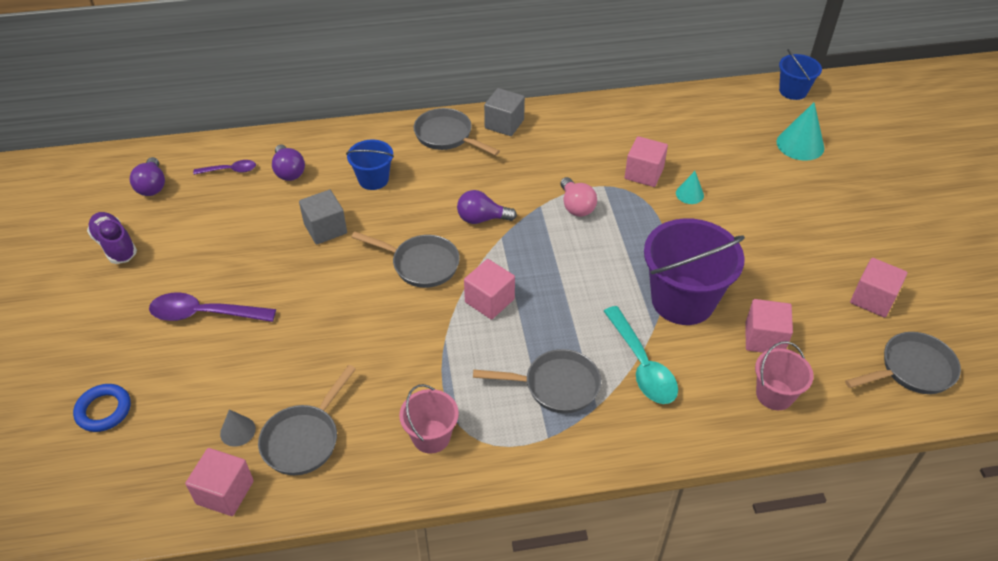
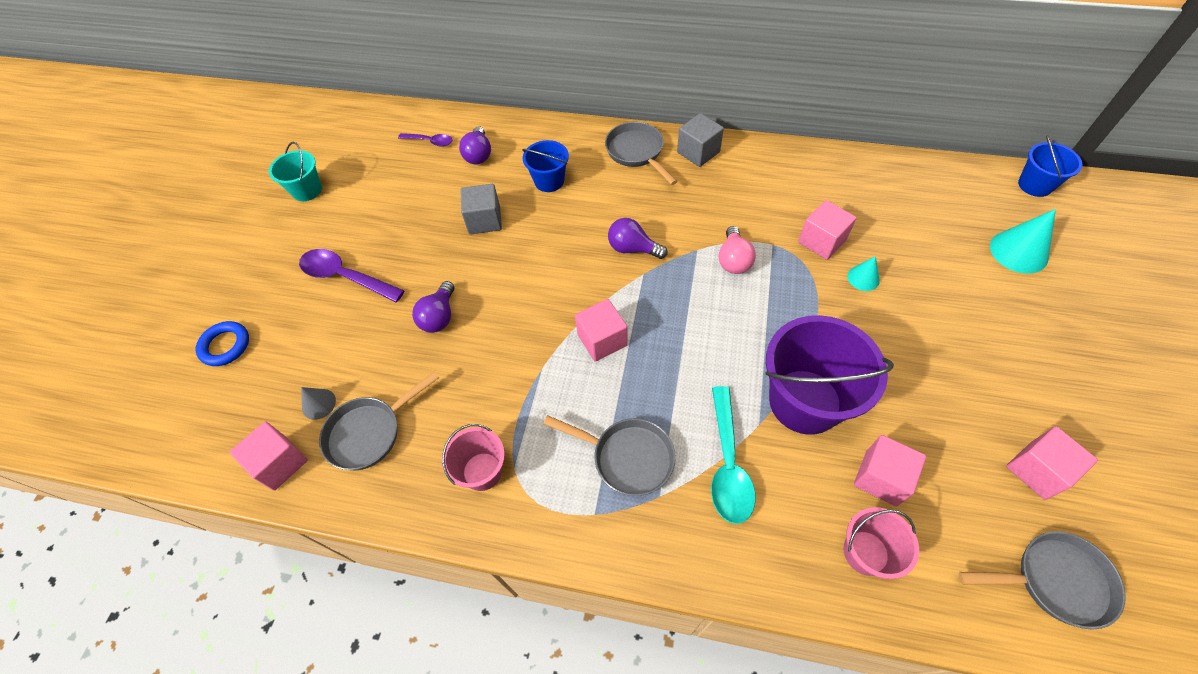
camera: 25 degrees right, 10 degrees up
purple shoe [87,212,137,264] -> turquoise bucket [269,142,322,201]
purple light bulb [130,157,165,196] -> purple light bulb moved to [412,281,454,333]
grey pan [351,232,460,288] -> none

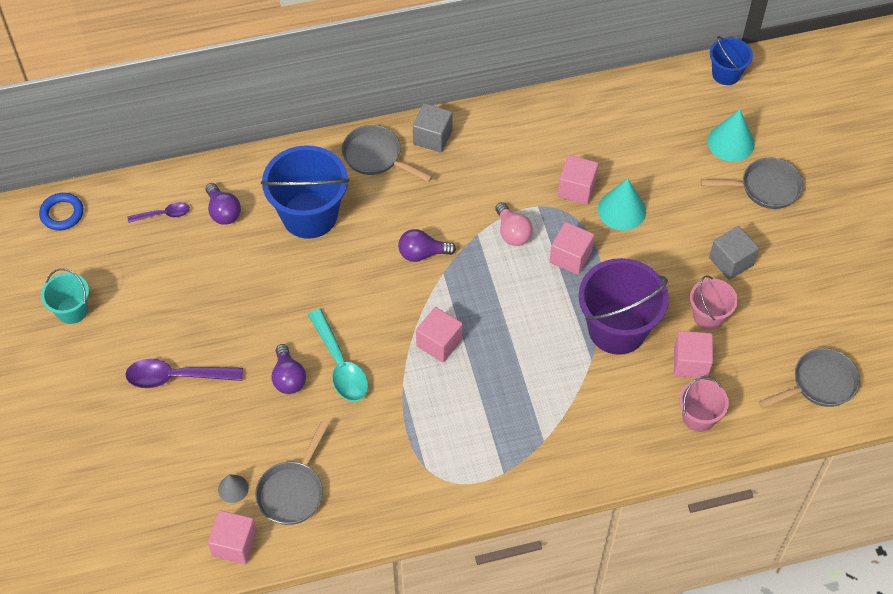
camera: 30 degrees left, 0 degrees up
blue ring [196,321,249,366] -> blue ring moved to [39,193,83,230]
pink bucket [442,424,505,491] -> pink bucket moved to [690,275,738,330]
grey cube [461,184,502,235] -> grey cube moved to [709,226,759,280]
blue bucket [522,140,569,192] -> blue bucket [261,145,349,239], size x1.85
grey pan [543,415,676,496] -> grey pan moved to [700,158,803,209]
turquoise spoon [711,386,755,524] -> turquoise spoon moved to [308,309,368,401]
turquoise cone [847,256,880,291] -> turquoise cone [598,178,646,231], size x1.76
pink cube [1006,426,1098,500] -> pink cube moved to [550,222,594,275]

